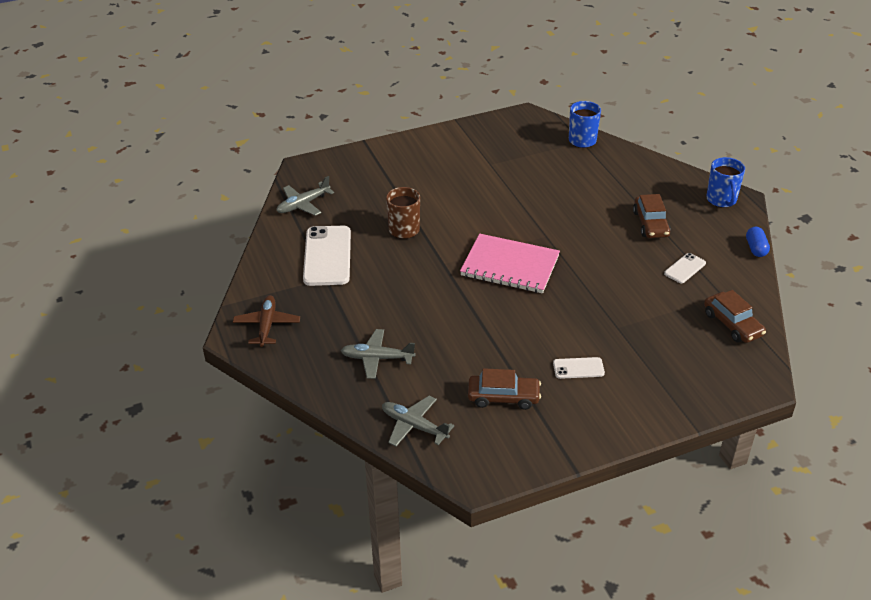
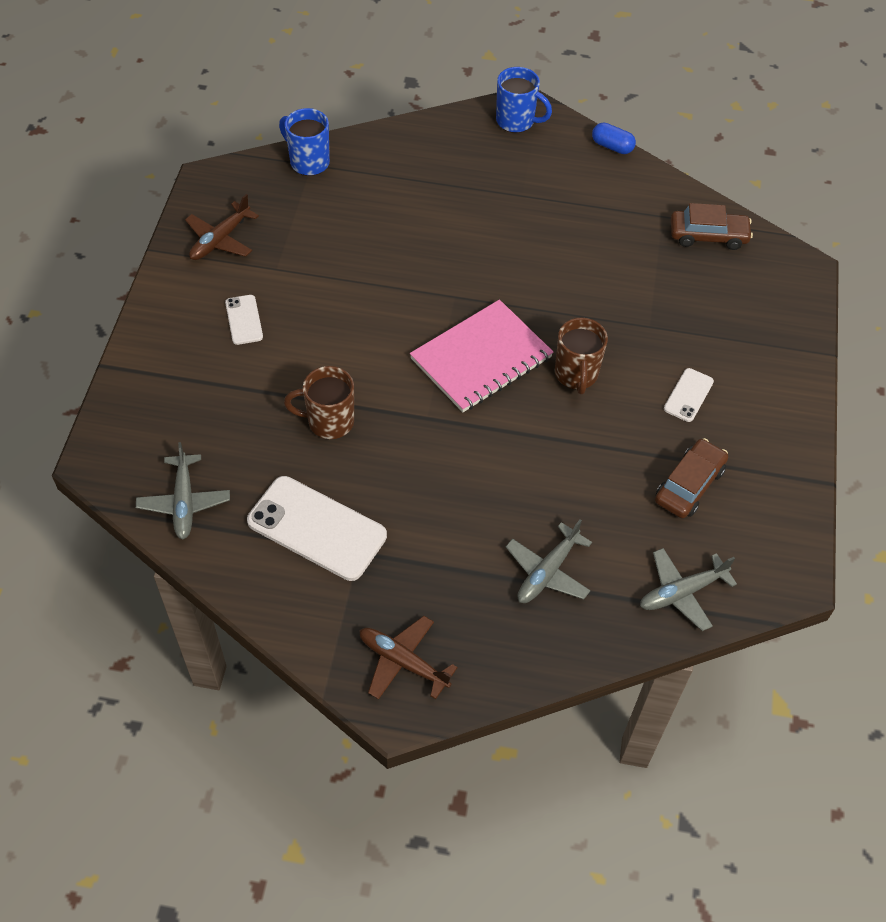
camera: 60 degrees left, 15 degrees up
brown car [633,194,671,238] -> none
white phone [664,253,706,284] -> white phone moved to [225,295,263,345]
none -> brown plane [185,194,259,260]
none -> brown mug [555,318,608,394]

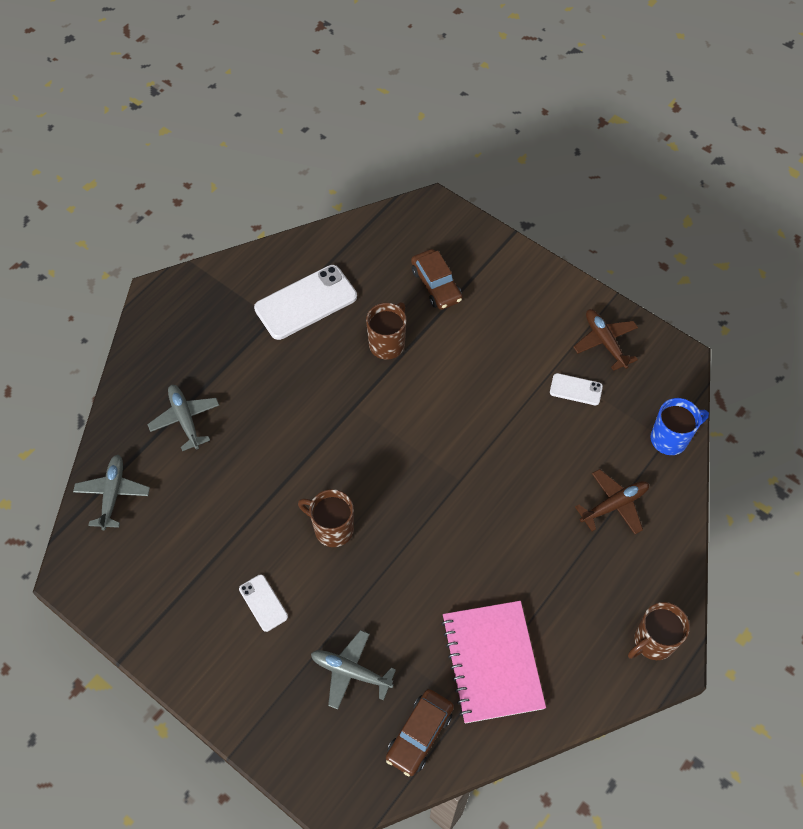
camera: 120 degrees right, 5 degrees up
grey plane [136,442,230,540] -> grey plane moved to [311,630,396,710]
white phone [225,295,263,345] -> white phone moved to [550,373,603,405]
brown plane [359,616,458,700] -> brown plane moved to [575,469,649,534]
pink notebook [410,300,553,412] -> pink notebook moved to [441,601,546,723]
blue mug [496,67,552,133] -> brown mug [628,602,690,660]
blue capsule [592,122,636,154] -> none
brown car [655,438,728,518] -> brown car moved to [411,249,463,310]

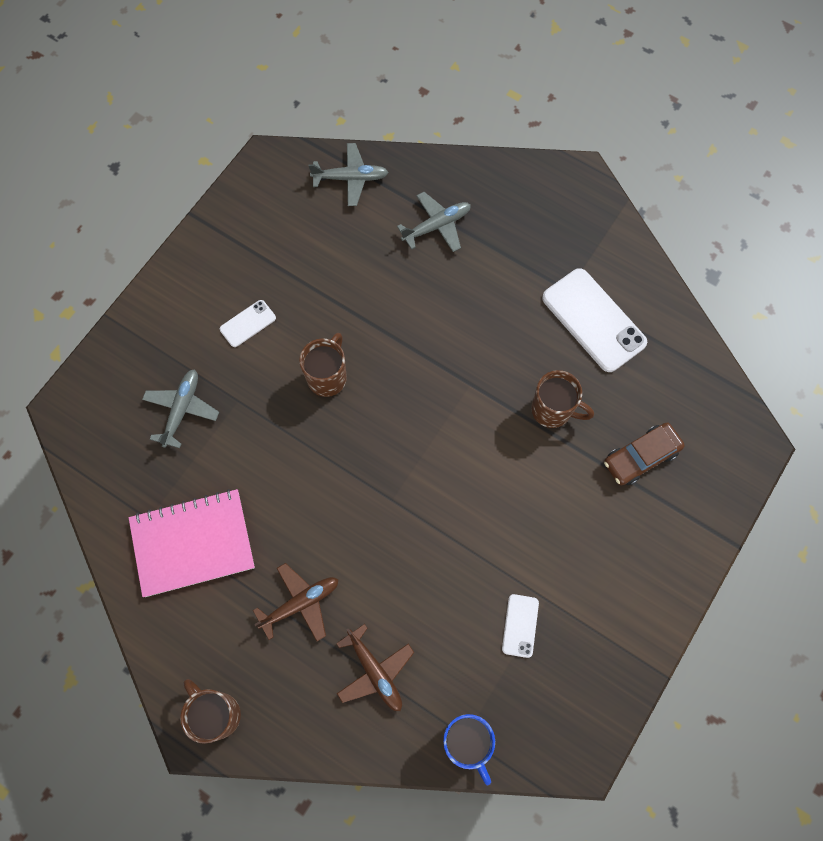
camera: 85 degrees right, 10 degrees up
brown car [386,689,454,777] -> none
brown plane [573,309,638,371] -> brown plane moved to [253,563,339,641]

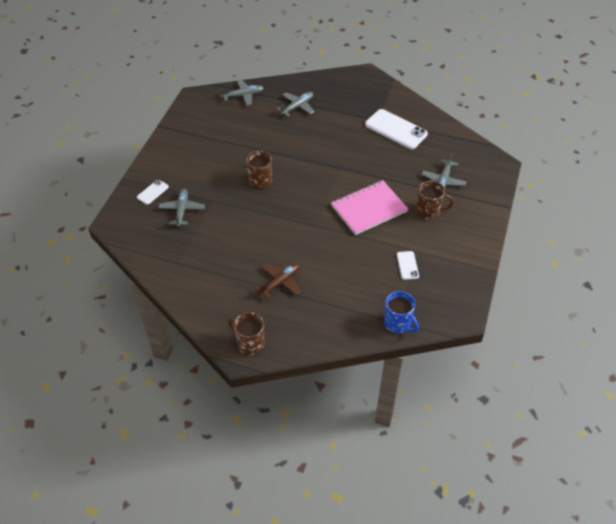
camera: 15 degrees left, 20 degrees down
pink notebook [129,489,255,597] -> pink notebook moved to [331,180,408,235]
white phone [220,300,276,347] -> white phone moved to [137,180,169,205]
brown plane [336,624,414,711] -> none
brown mug [531,370,594,428] -> brown mug moved to [416,181,454,220]
brown car [604,423,685,485] -> grey plane [422,153,466,188]

